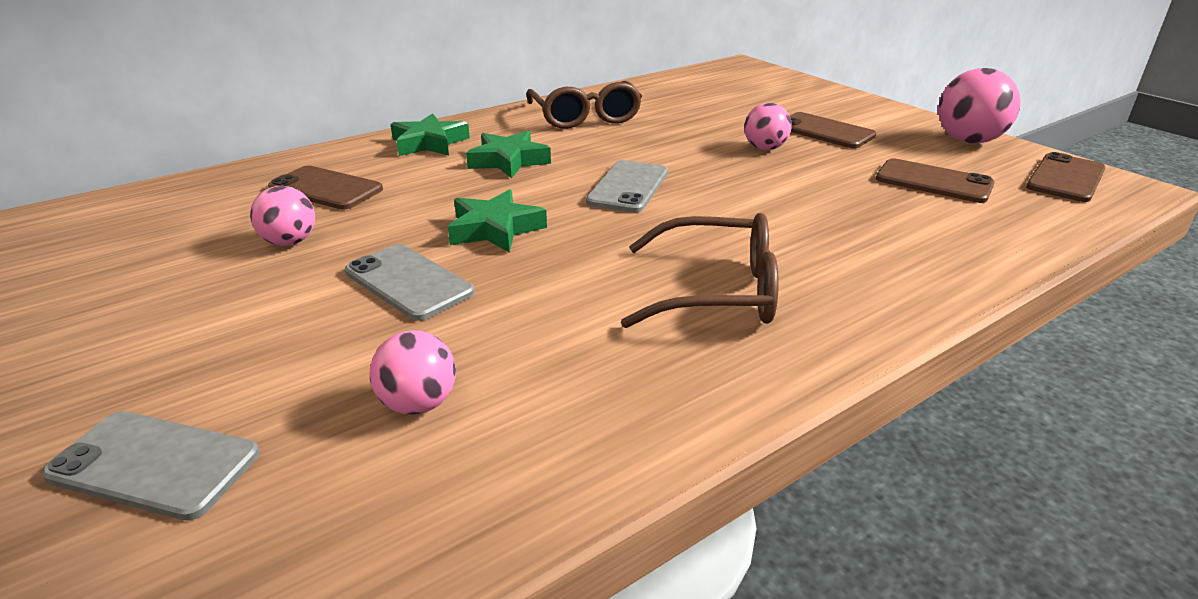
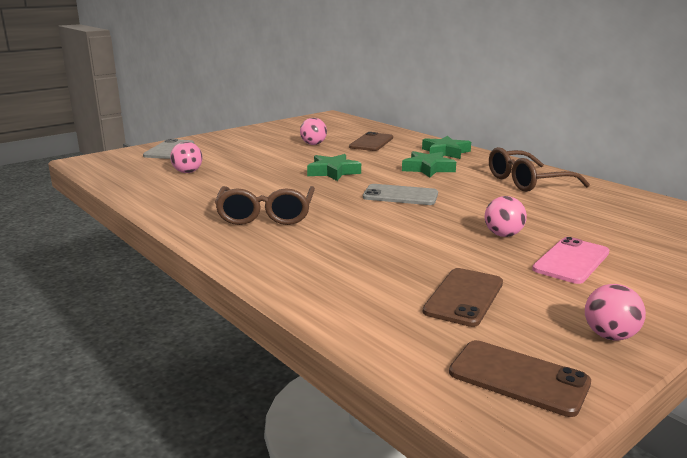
camera: 85 degrees right, 10 degrees down
grey phone [345,244,475,321] -> none
brown phone [790,112,876,148] -> pink phone [532,237,609,284]
pink ball [938,68,1021,143] -> pink ball [585,284,646,341], size x0.62

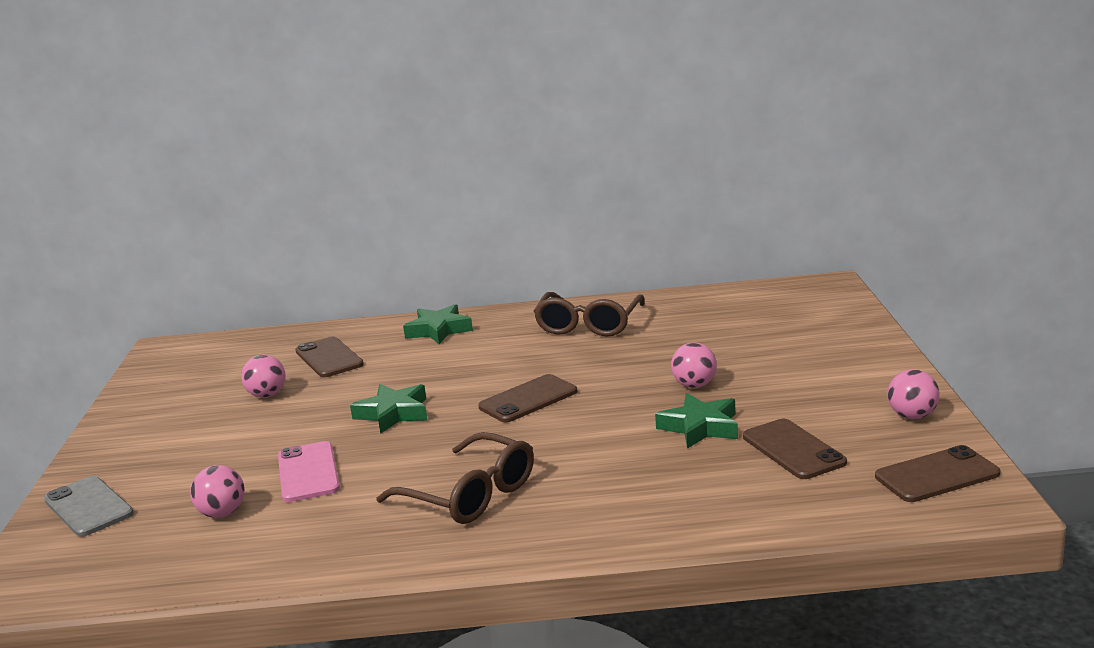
camera: 50 degrees left, 0 degrees up
grey phone [363,184,438,205] -> brown phone [478,374,577,422]
green star [402,151,456,177] -> green star moved to [655,393,738,449]
pink phone [532,237,609,284] -> pink phone moved to [278,441,340,502]

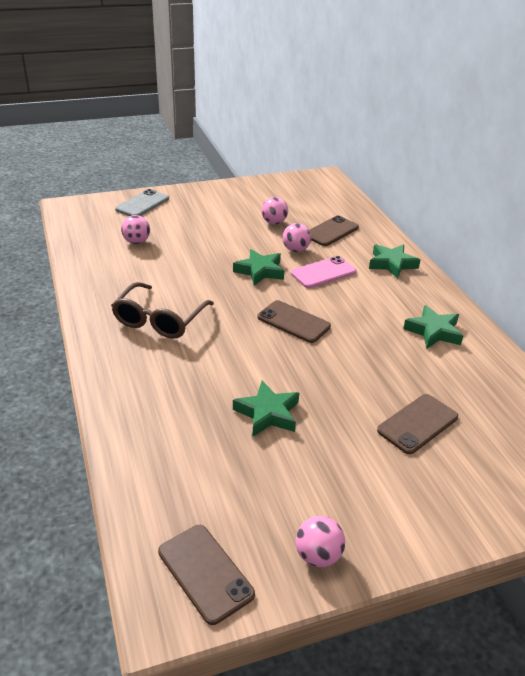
camera: 70 degrees right, 15 degrees up
pink phone [278,441,340,502] -> pink phone moved to [291,256,357,288]
brown glasses [534,292,645,337] -> green star [403,305,463,348]
pink ball [671,342,717,388] -> pink ball moved to [283,223,311,252]
brown phone [743,419,847,479] -> brown phone moved to [377,394,458,454]

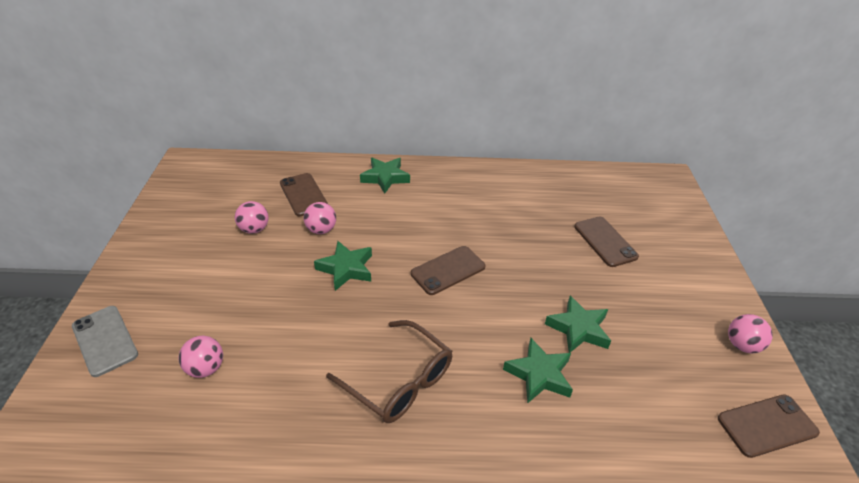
camera: 70 degrees left, 5 degrees up
pink phone [291,256,357,288] -> none
green star [403,305,463,348] -> green star moved to [503,338,573,404]

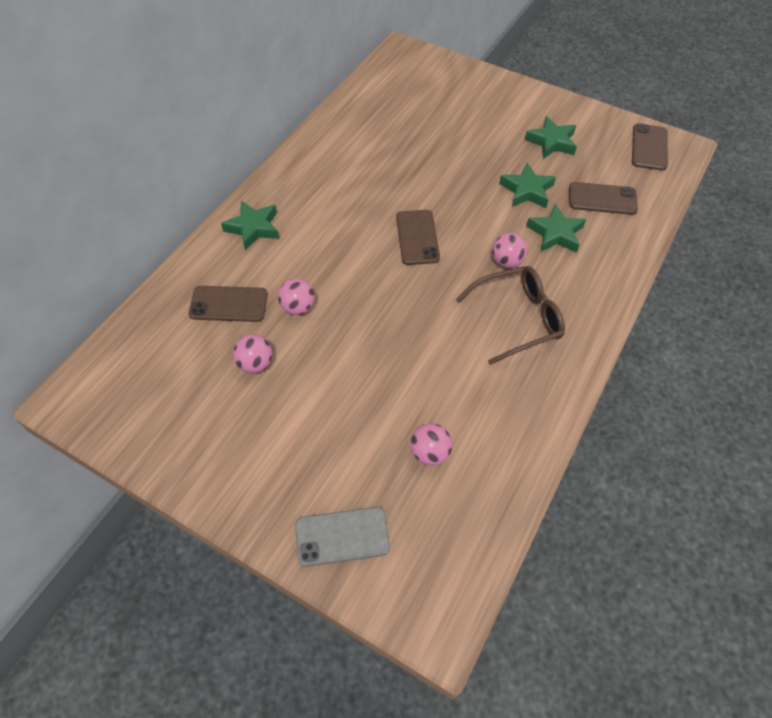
camera: 60 degrees left, 15 degrees up
green star [314,241,372,291] -> green star moved to [525,116,577,159]
brown phone [574,217,639,267] -> brown phone moved to [569,182,638,215]
pink ball [728,314,773,353] -> pink ball moved to [492,233,527,268]

